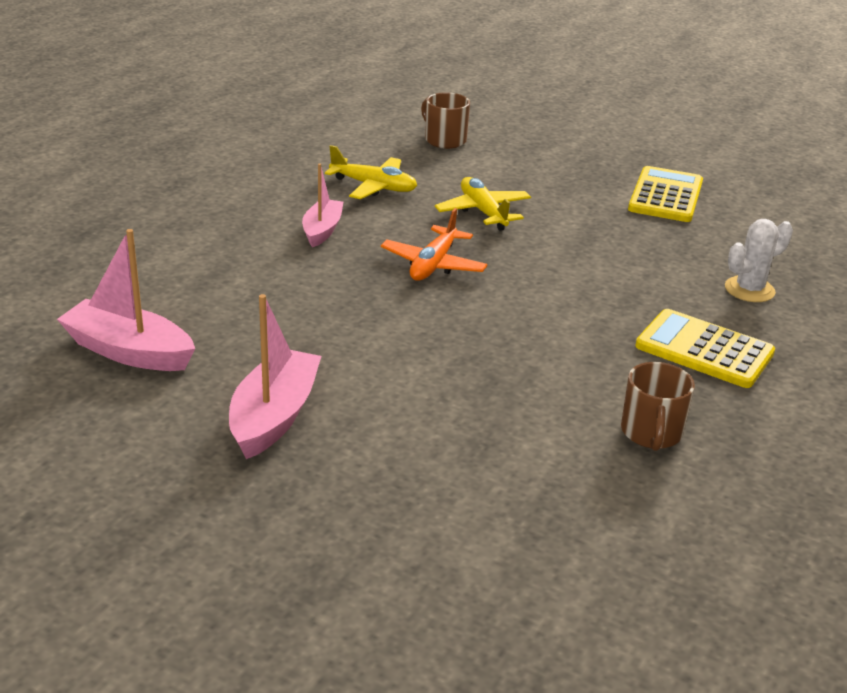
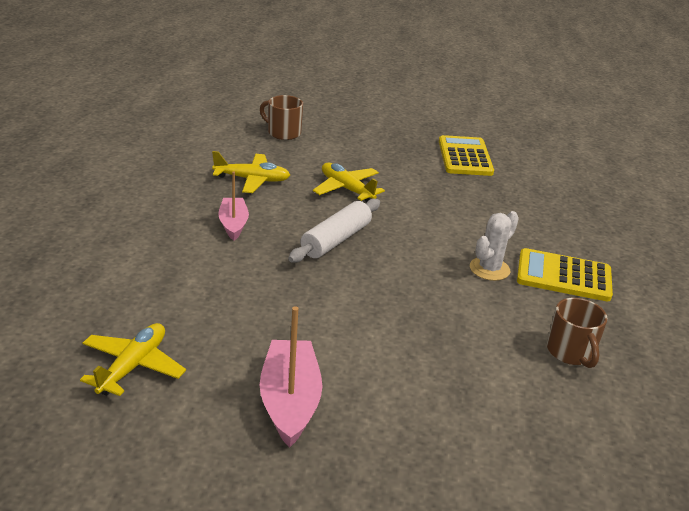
camera: 20 degrees left, 0 degrees up
pink boat [57,229,195,371] -> yellow plane [80,323,186,396]
orange plane [381,208,488,281] -> white rolling pin [288,198,380,263]
white cactus [725,219,793,302] -> white cactus moved to [470,211,519,281]

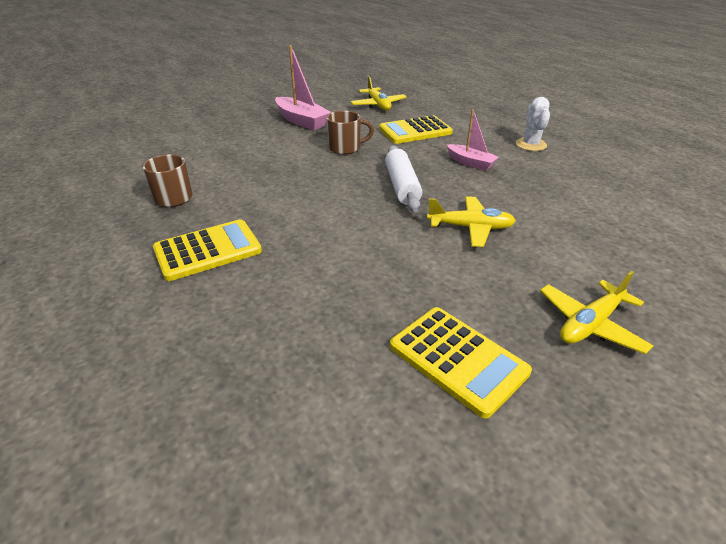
camera: 140 degrees right, 5 degrees up
yellow plane [212,151,290,193] -> yellow plane moved to [540,271,653,354]
brown mug [260,95,303,140] -> brown mug moved to [327,111,374,155]
white cactus [470,211,519,281] -> white cactus moved to [516,97,550,151]
none -> yellow calculator [379,115,453,144]

